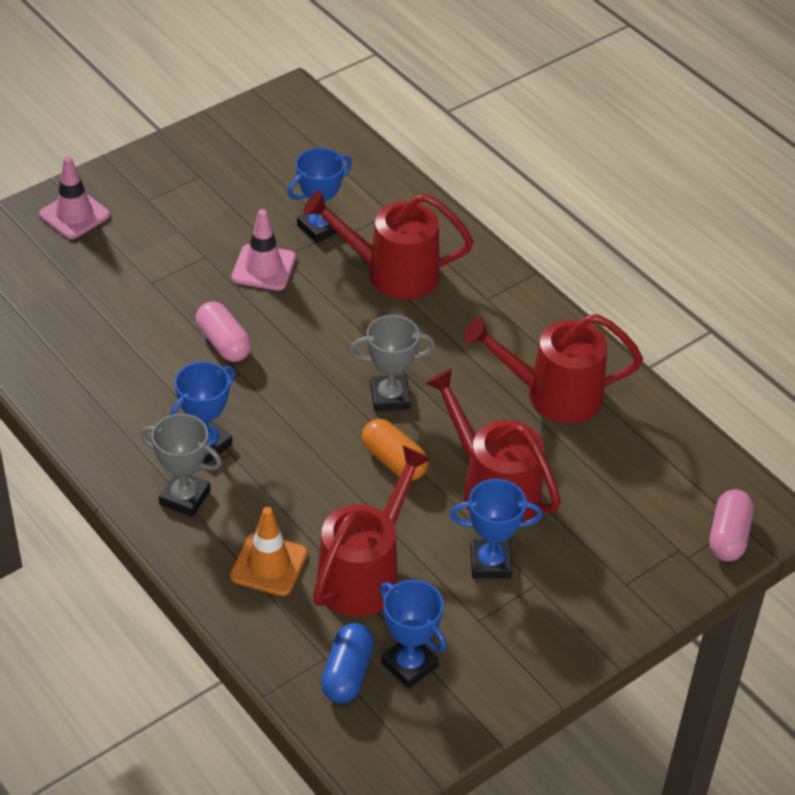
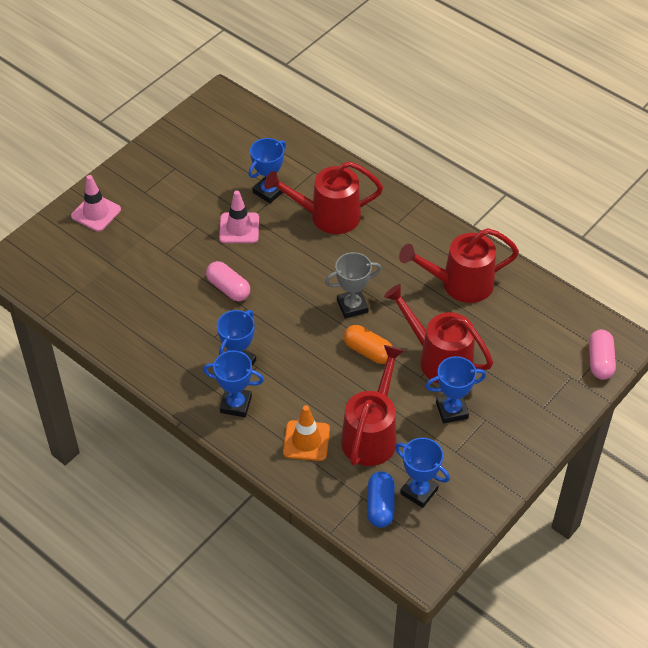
camera: 10 degrees left, 5 degrees up
grey trophy [141,414,222,517] -> blue trophy [203,351,264,417]

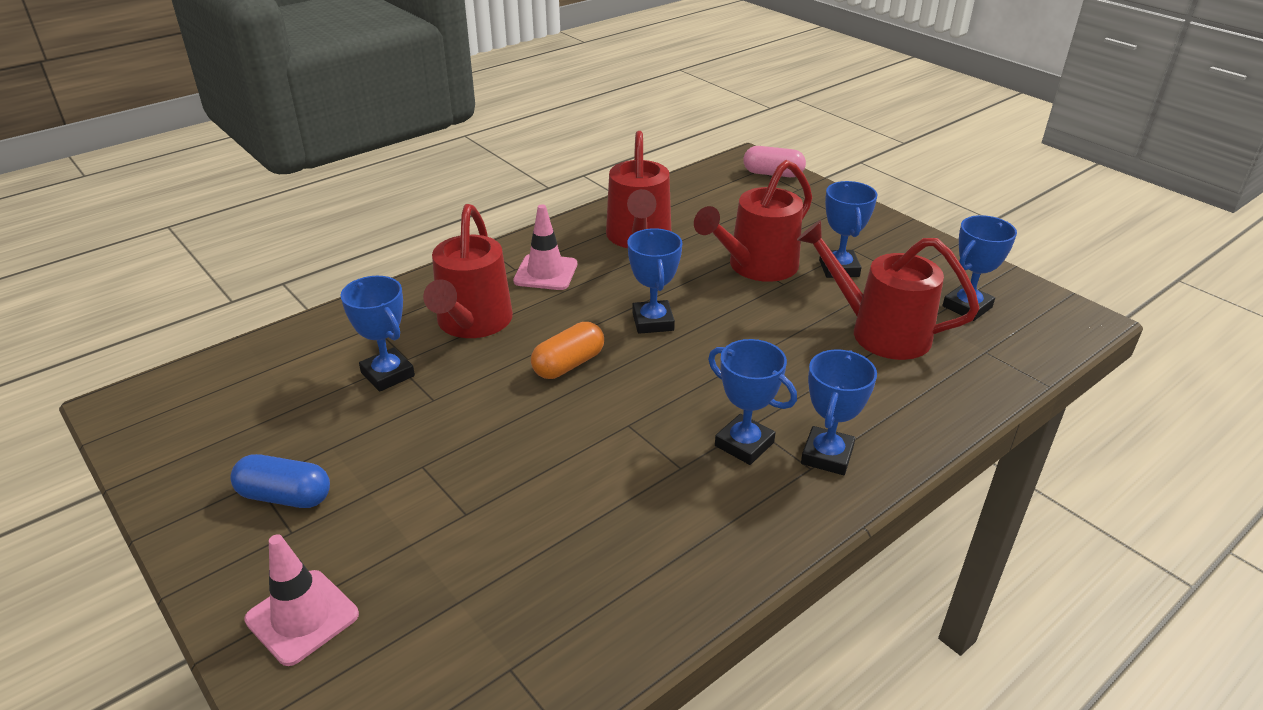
camera: 80 degrees left, 15 degrees down
pink capsule [206,261,250,301] -> none
pink traffic cone [219,191,259,243] -> pink traffic cone moved to [513,204,577,290]
orange traffic cone [283,405,330,461] -> none
grey trophy [325,252,381,319] -> blue trophy [627,228,683,334]
orange capsule [344,325,393,364] -> orange capsule moved to [531,322,604,379]
blue capsule [367,471,395,528] -> blue capsule moved to [231,454,330,508]

